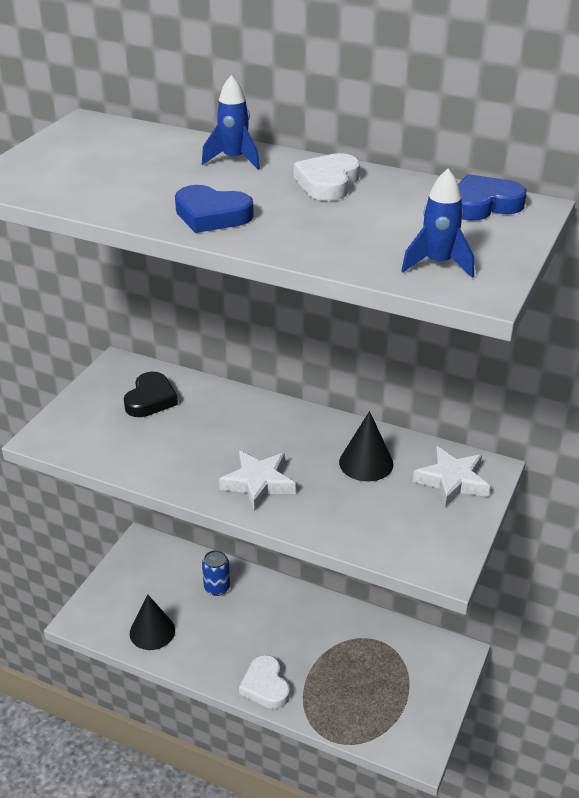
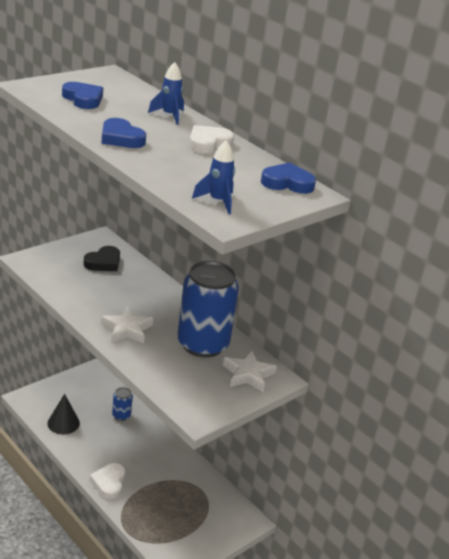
camera: 20 degrees right, 5 degrees down
black cone [339,411,393,481] -> blue can [177,261,239,358]
none -> blue heart [62,82,103,109]

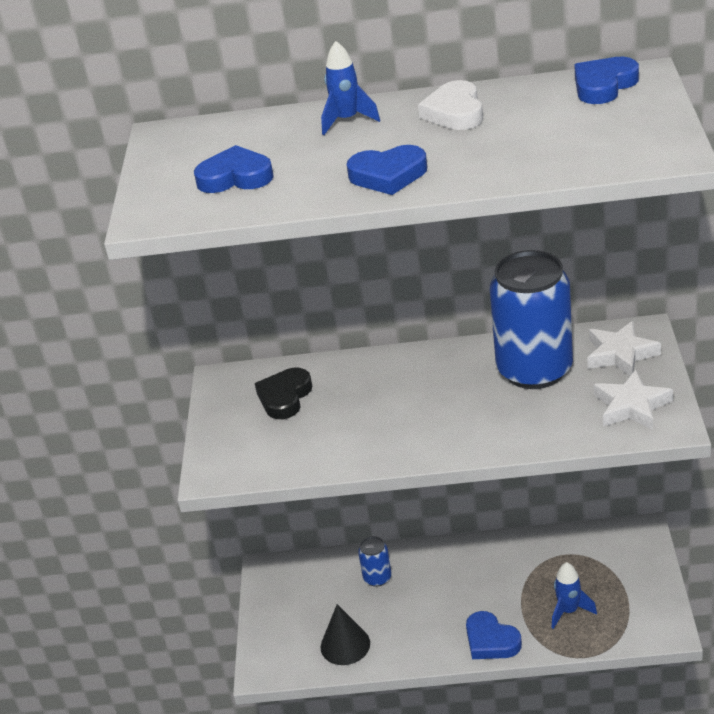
camera: 40 degrees left, 5 degrees up
black heart [84,246,120,271] -> black heart turned 150 degrees counterclockwise [255,368,312,419]
white heart [90,463,125,499] -> blue heart [466,611,522,659]
white star [101,307,153,344] -> white star moved to [594,370,673,430]
blue rocket [192,141,235,214] -> blue rocket moved to [552,562,597,629]

